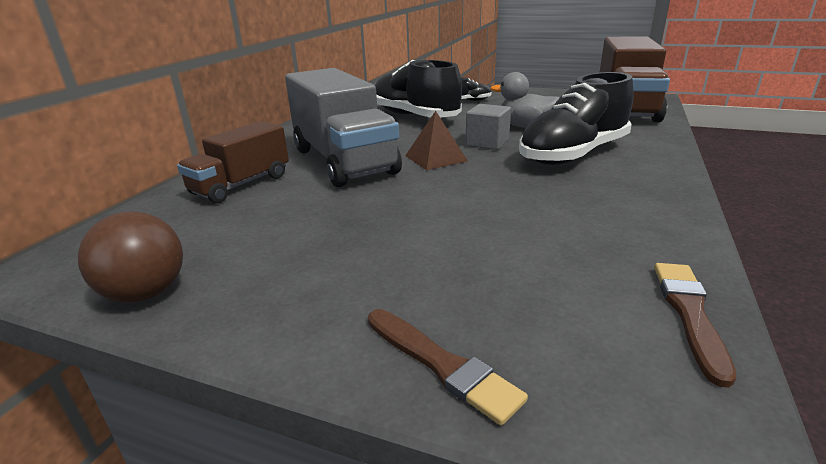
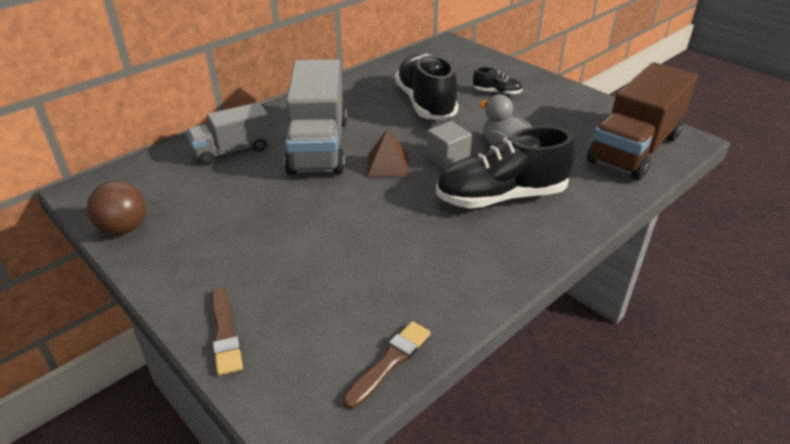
camera: 25 degrees right, 10 degrees up
brown truck [177,121,289,203] -> grey truck [186,102,272,165]

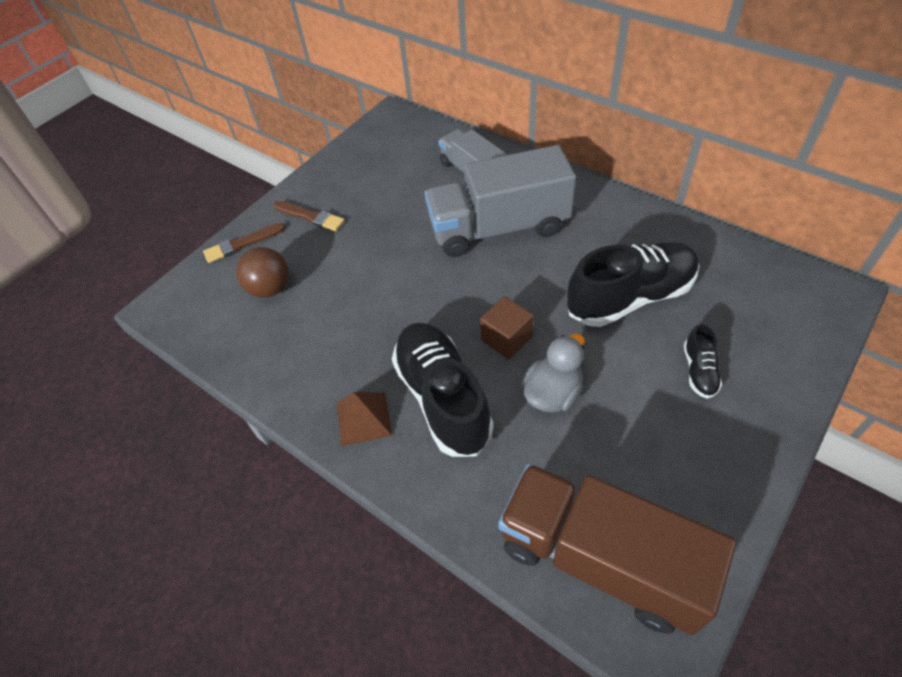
camera: 85 degrees right, 15 degrees up
brown ball [87,181,146,235] -> brown ball moved to [236,247,289,298]
brown brush [343,321,431,409] -> brown brush moved to [274,201,345,231]
brown pyramid [367,129,409,177] -> brown pyramid moved to [337,392,392,446]
grey cube [426,121,472,170] -> brown cube [480,296,534,359]

